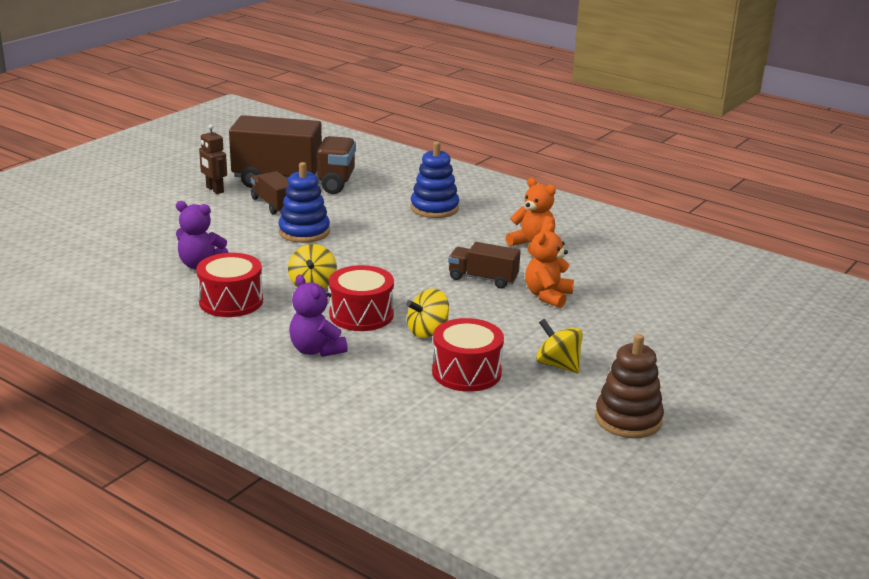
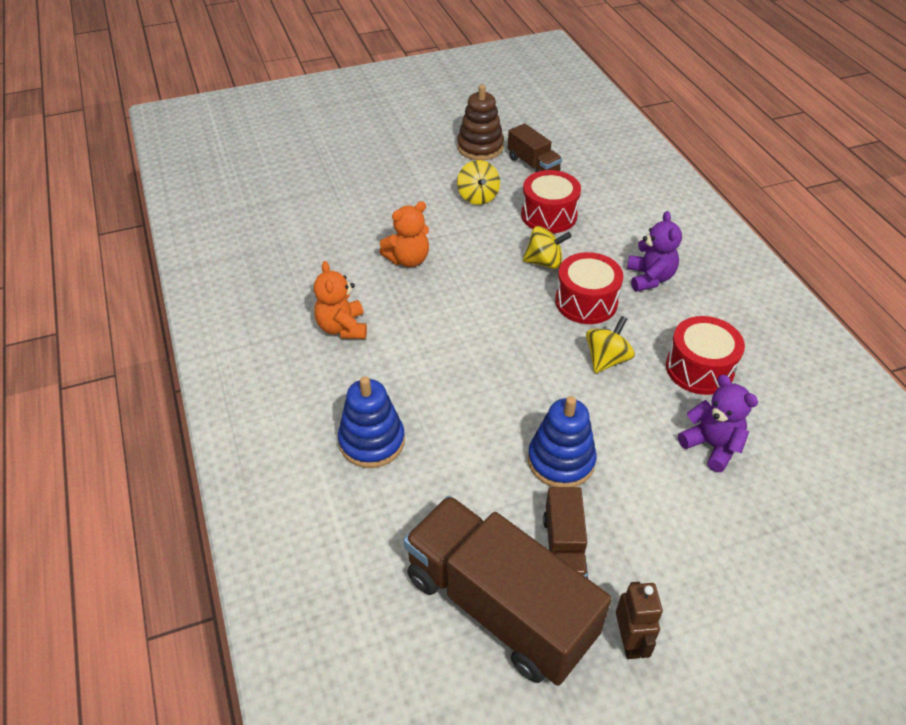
camera: 145 degrees left, 20 degrees up
brown truck [448,242,521,289] -> brown truck moved to [508,123,562,172]

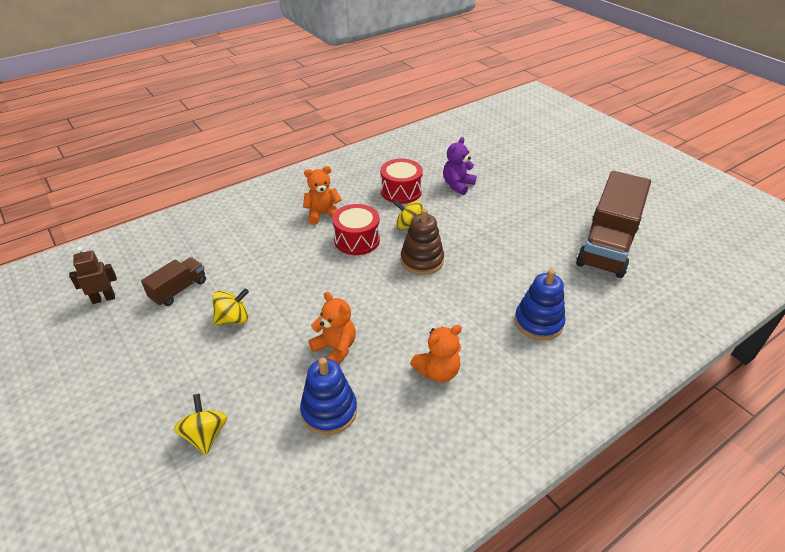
camera: 105 degrees left, 5 degrees down
brown stacking toy [457,85,504,160] -> brown stacking toy moved to [401,209,444,275]
red drum [521,170,581,233] -> none
yellow spinning top [523,226,572,269] -> yellow spinning top moved to [174,394,227,455]
blue stacking toy [528,396,597,487] -> blue stacking toy moved to [300,358,357,435]
brown truck [543,487,589,578] -> none
brown robot [616,582,663,659] -> brown robot moved to [69,247,117,304]
purple teddy bear [627,211,682,292] -> orange teddy bear [303,166,342,225]

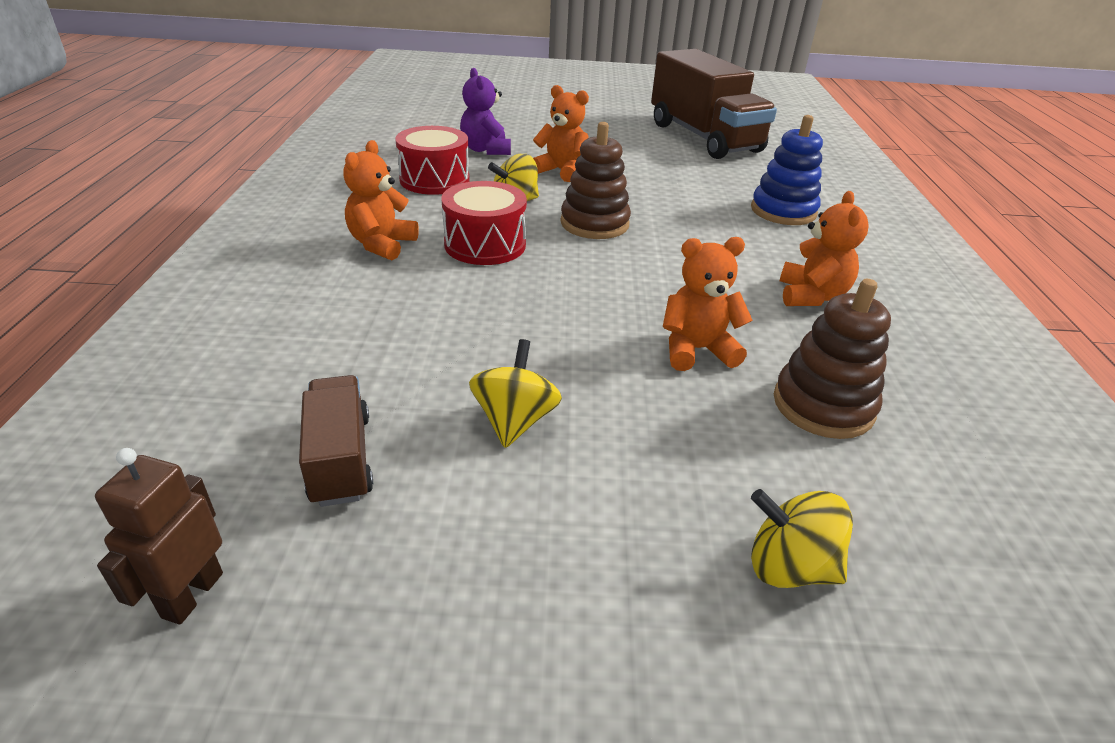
camera: 55 degrees left, 5 degrees down
blue stacking toy [300,358,357,435] -> brown stacking toy [774,279,891,439]
none -> orange teddy bear [533,85,589,182]

